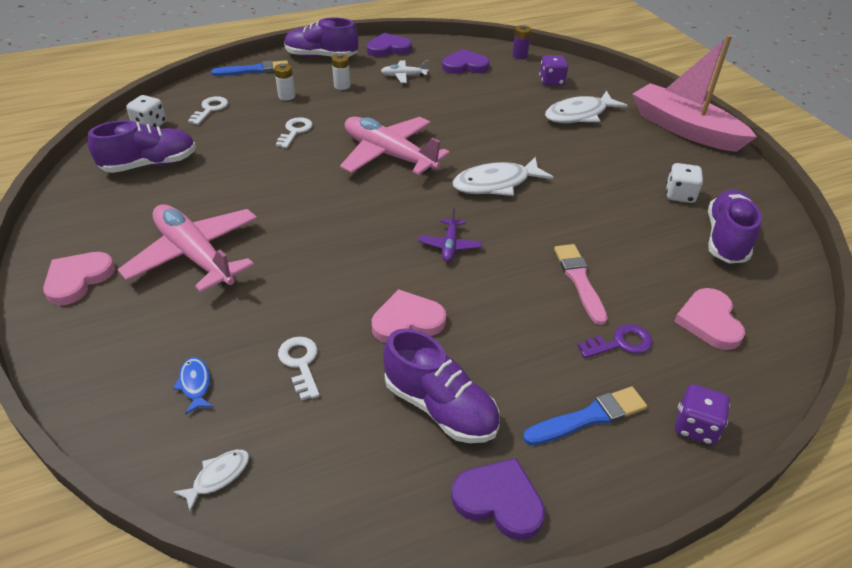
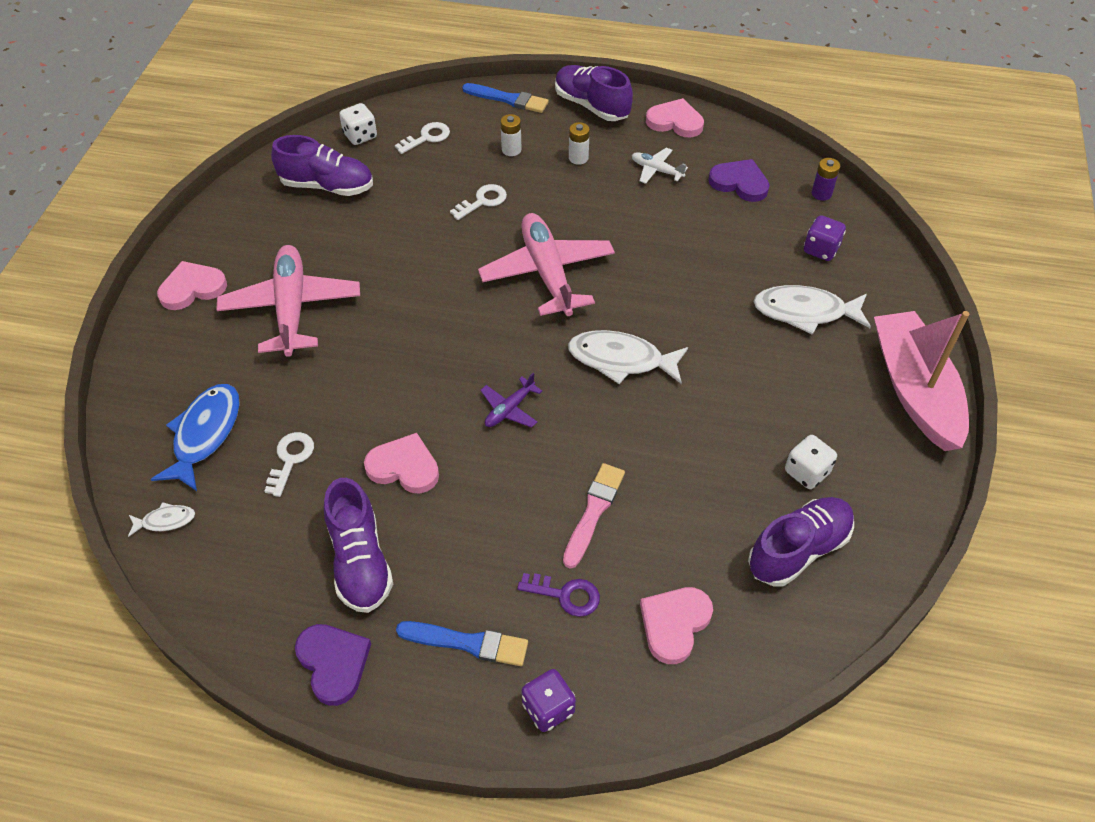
camera: 35 degrees right, 10 degrees up
blue fish [173,357,213,415] -> blue fish [151,384,240,491], size x2.02
purple heart [367,33,412,57] -> pink heart [646,98,704,138]

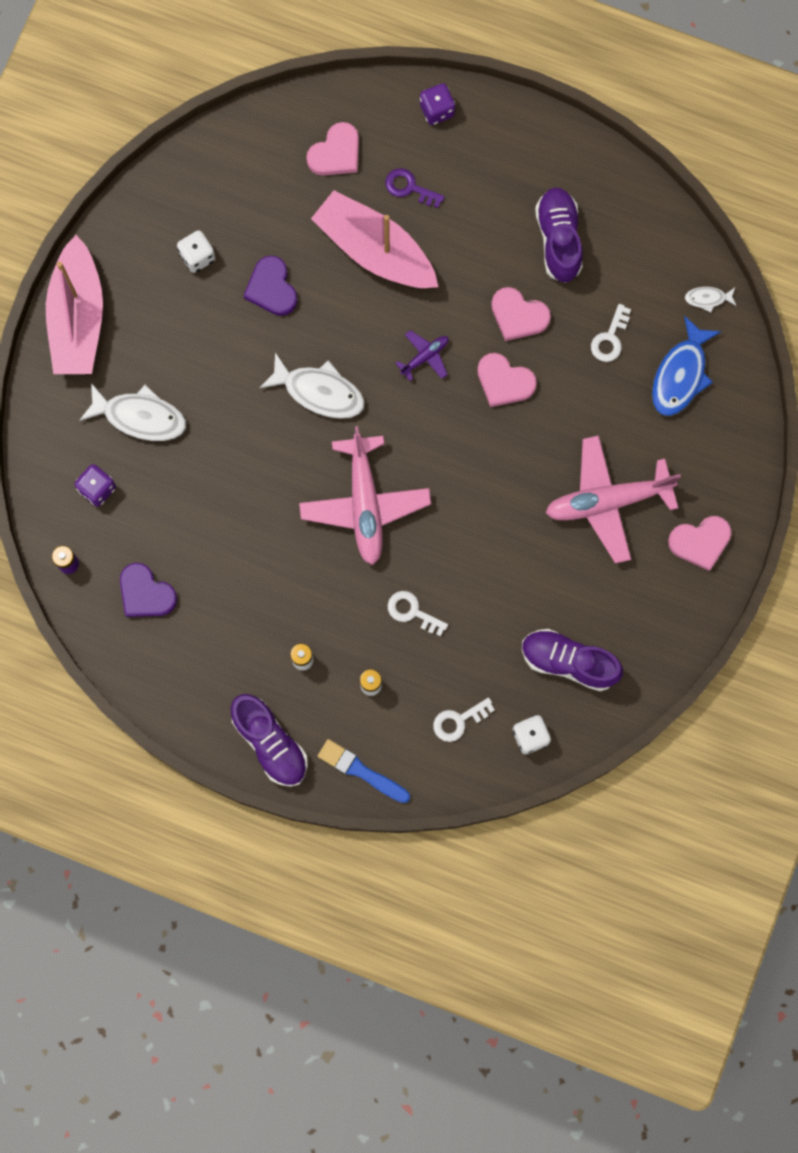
camera: 170 degrees left, 25 degrees up
pink plane [216,245,360,357] -> pink plane turned 75 degrees clockwise [545,435,681,564]
purple heart [295,624,371,706] -> purple heart moved to [243,256,297,316]
blue brush [396,621,528,666] -> none
white key [450,184,507,220] -> white key turned 60 degrees clockwise [388,591,448,636]
pink brush [563,463,625,569] -> pink boat [311,190,438,288]
white plane [632,147,688,184] -> none
pink heart [646,98,704,138] -> pink heart moved to [477,353,537,407]
purple shoe [748,497,854,587] -> none

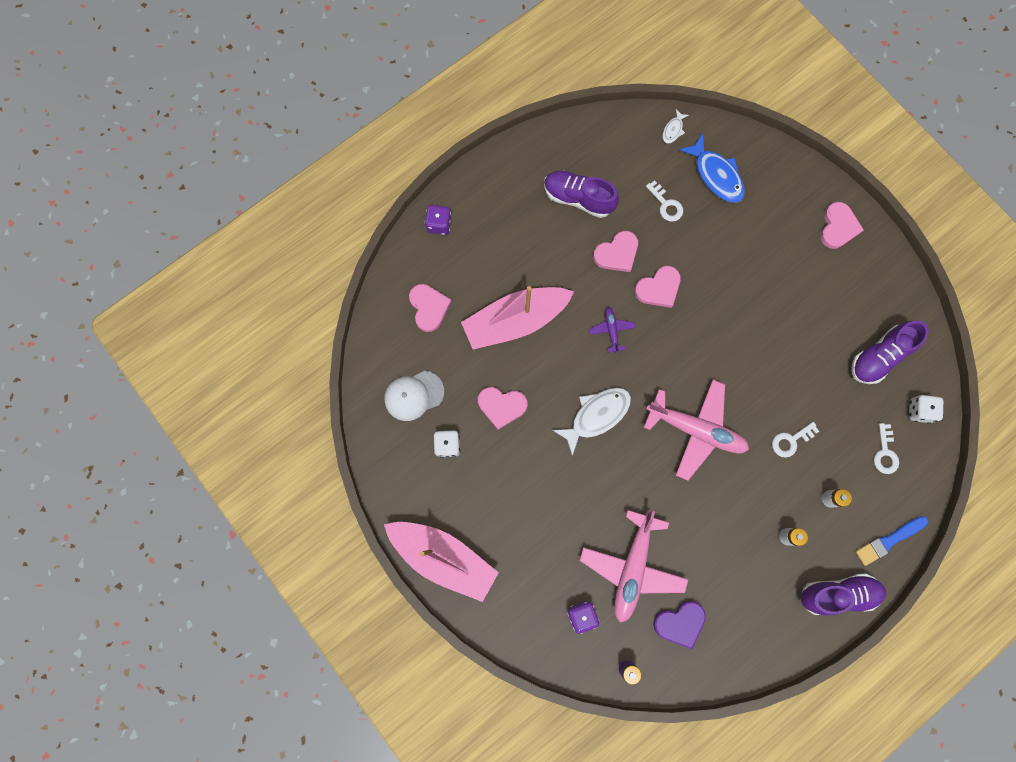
camera: 60 degrees left, 0 degrees up
white fish [79,383,186,441] -> none
purple heart [243,256,297,316] -> pink heart [478,387,527,430]
purple key [385,168,445,208] -> none
pink plane [545,435,681,564] -> pink plane moved to [580,510,688,623]
none -> white cap [384,371,444,421]

